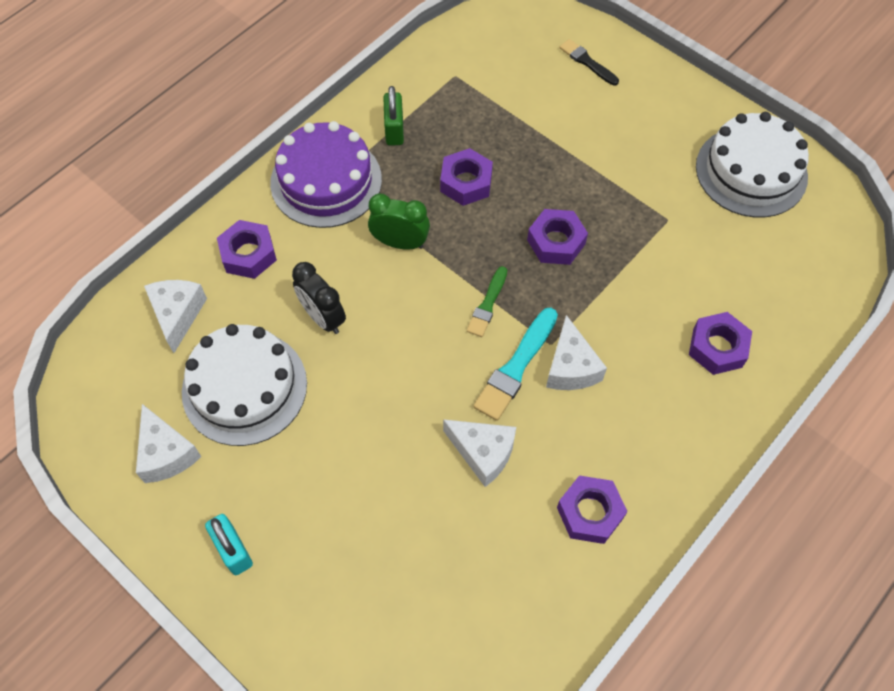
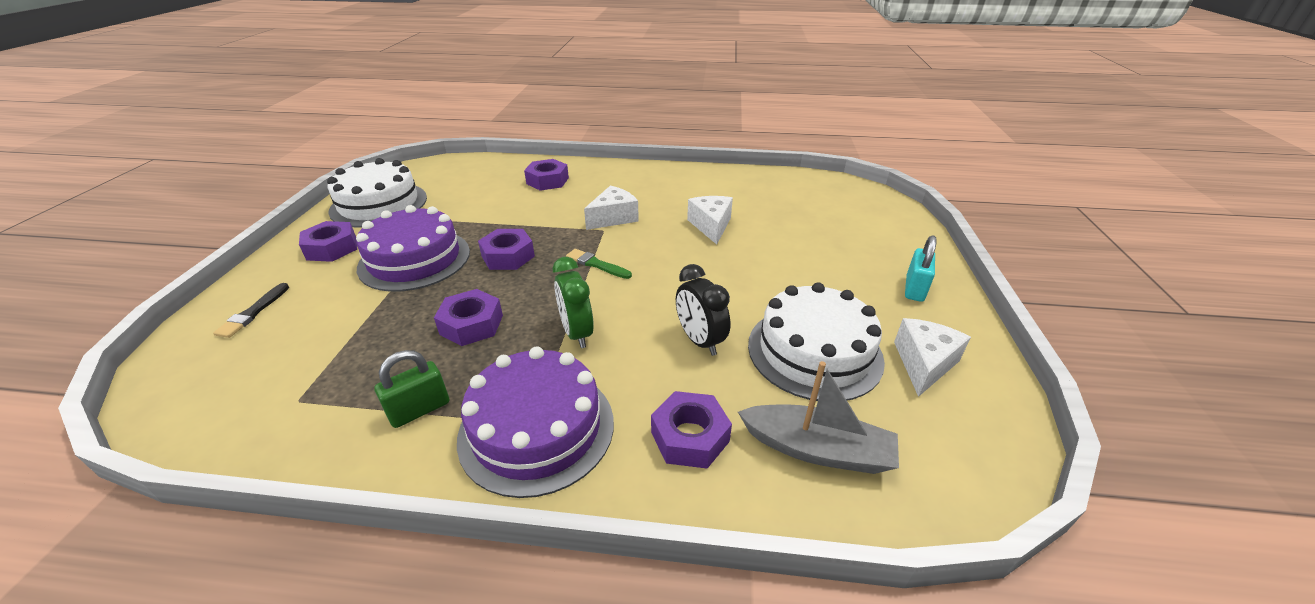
camera: 125 degrees left, 25 degrees down
white cheese [144,280,207,353] -> grey boat [738,361,899,474]
black clock [292,262,346,334] -> black clock turned 135 degrees clockwise [676,264,731,356]
green brush [467,266,507,337] -> green brush turned 135 degrees counterclockwise [566,249,632,279]
turquoise brush [473,308,558,421] -> none
purple nut [557,475,628,544] -> purple nut moved to [299,221,357,262]
none -> purple cake [356,205,470,292]

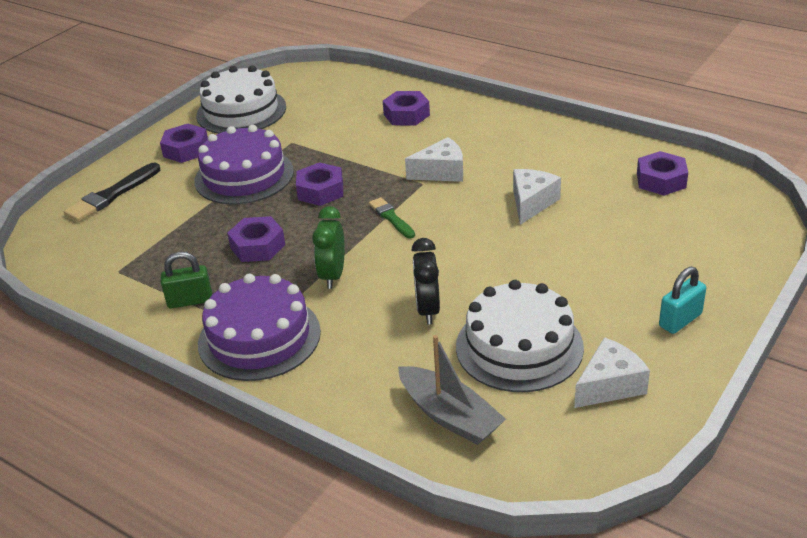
camera: 30 degrees right, 0 degrees up
black brush [213,283,289,338] -> black brush [64,163,160,222], size x1.59
purple nut [651,391,732,468] -> purple nut moved to [637,151,688,196]

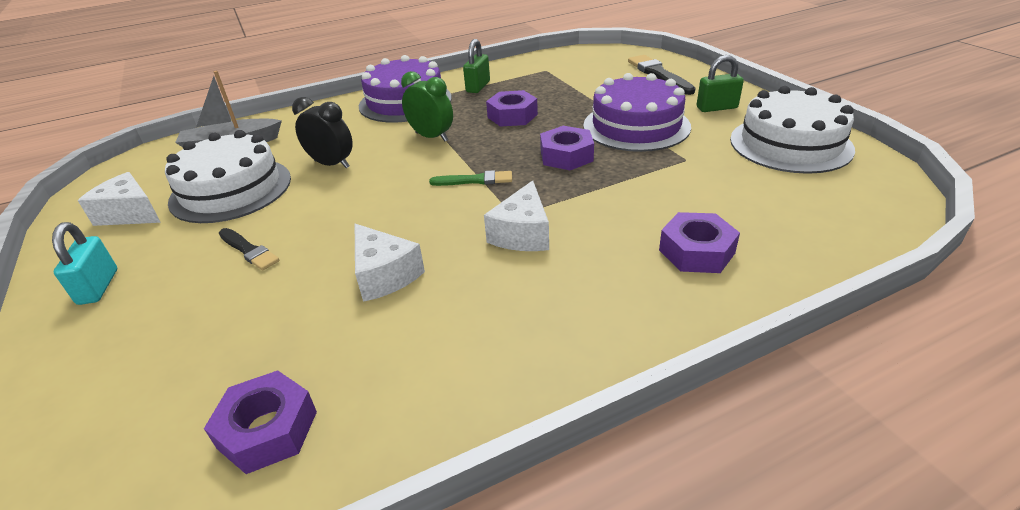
camera: 120 degrees right, 0 degrees up
purple nut [160,124,208,163] -> green padlock [697,55,744,112]
white cheese [574,337,650,408] -> white cheese turned 120 degrees clockwise [78,172,161,226]
none -> black brush [219,228,280,270]

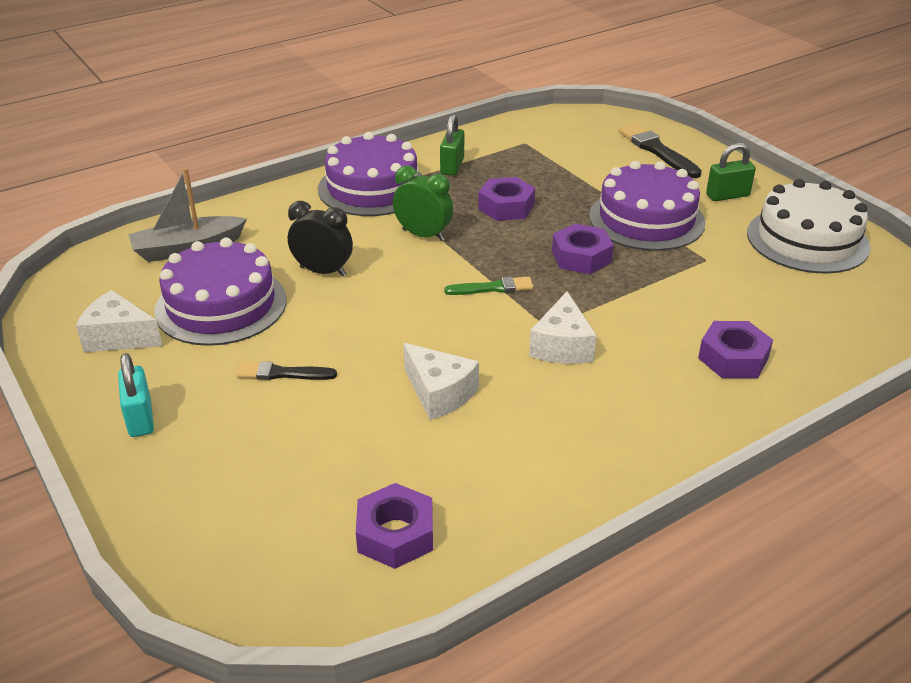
camera: 10 degrees left, 0 degrees up
white cake [165,130,291,223] -> purple cake [154,238,287,346]
black brush [219,228,280,270] -> black brush turned 150 degrees clockwise [236,361,337,380]

